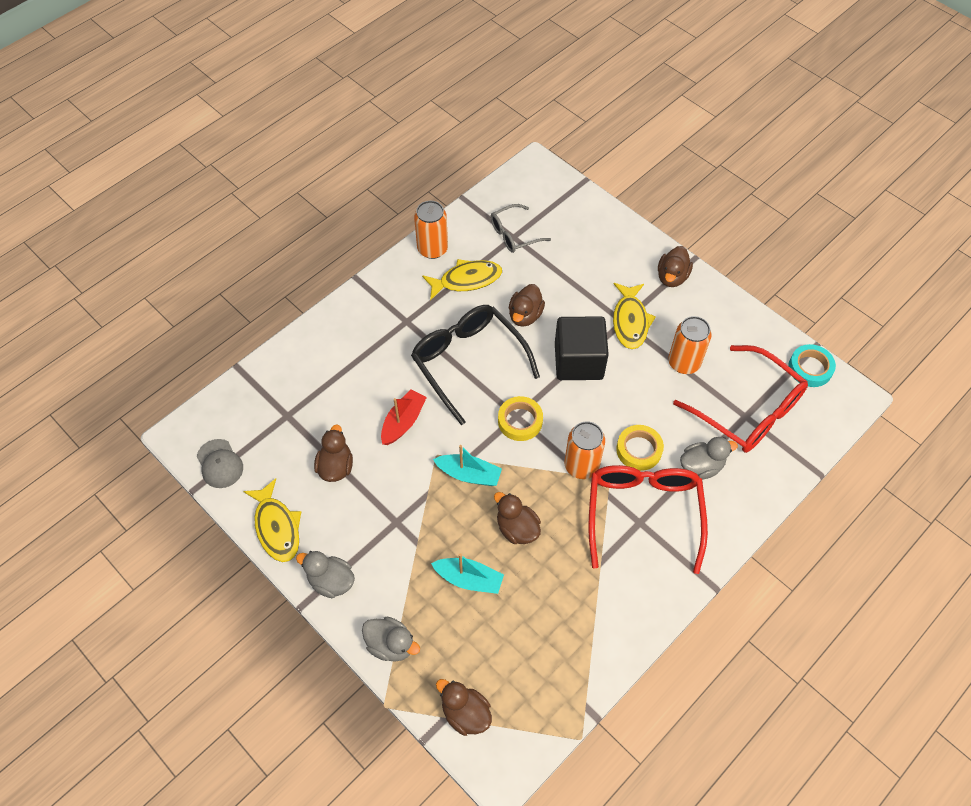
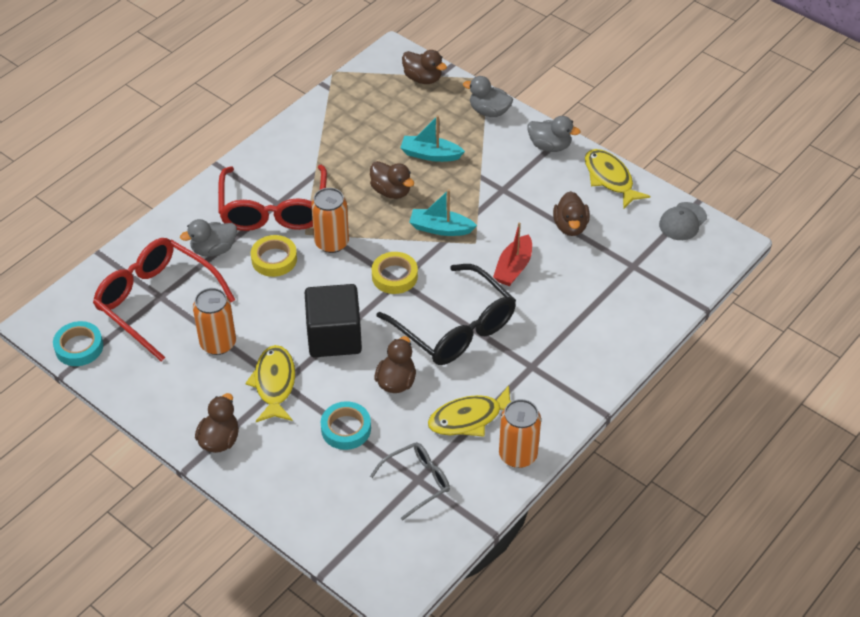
camera: 175 degrees right, 10 degrees down
grey cap [197,439,243,488] -> grey cap turned 105 degrees counterclockwise [659,202,707,240]
none -> turquoise tape [321,401,371,450]

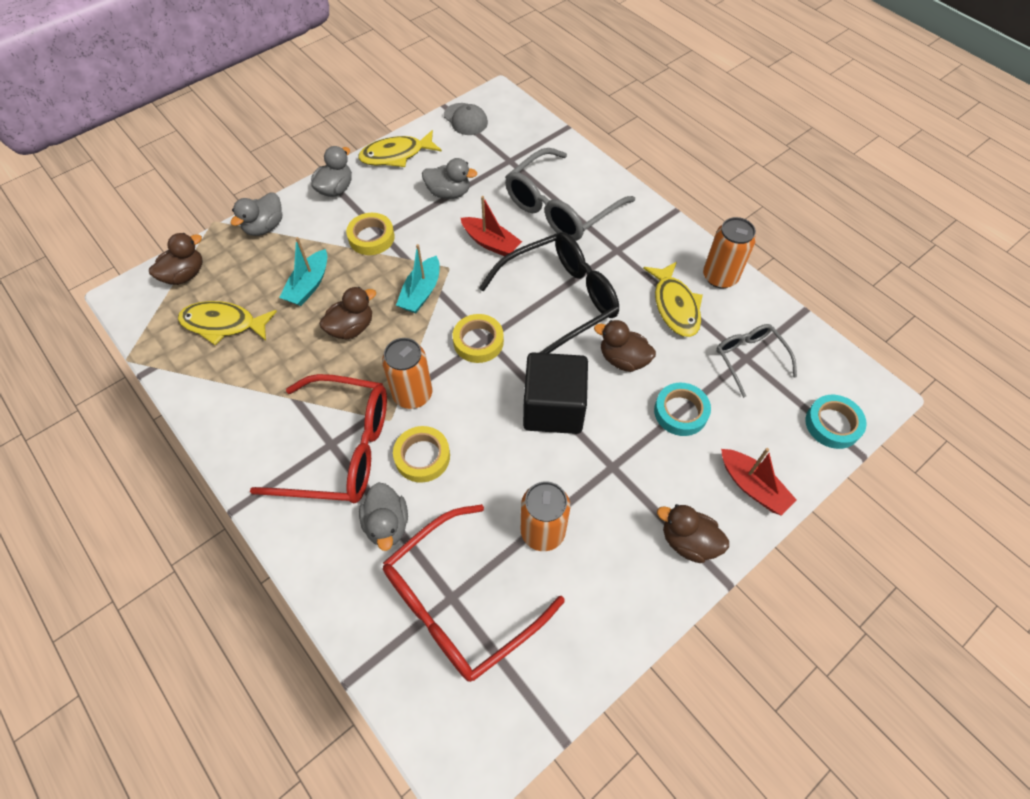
camera: 80 degrees left, 10 degrees up
turquoise tape [53,321,103,366] -> turquoise tape moved to [806,395,867,449]
yellow fish [245,345,295,422] -> yellow fish moved to [178,301,277,345]
brown duck [553,191,590,236] -> grey duck [422,158,477,199]
none -> yellow tape [346,213,395,255]
none -> grey glasses [505,148,635,241]
none -> red boat [721,448,797,516]

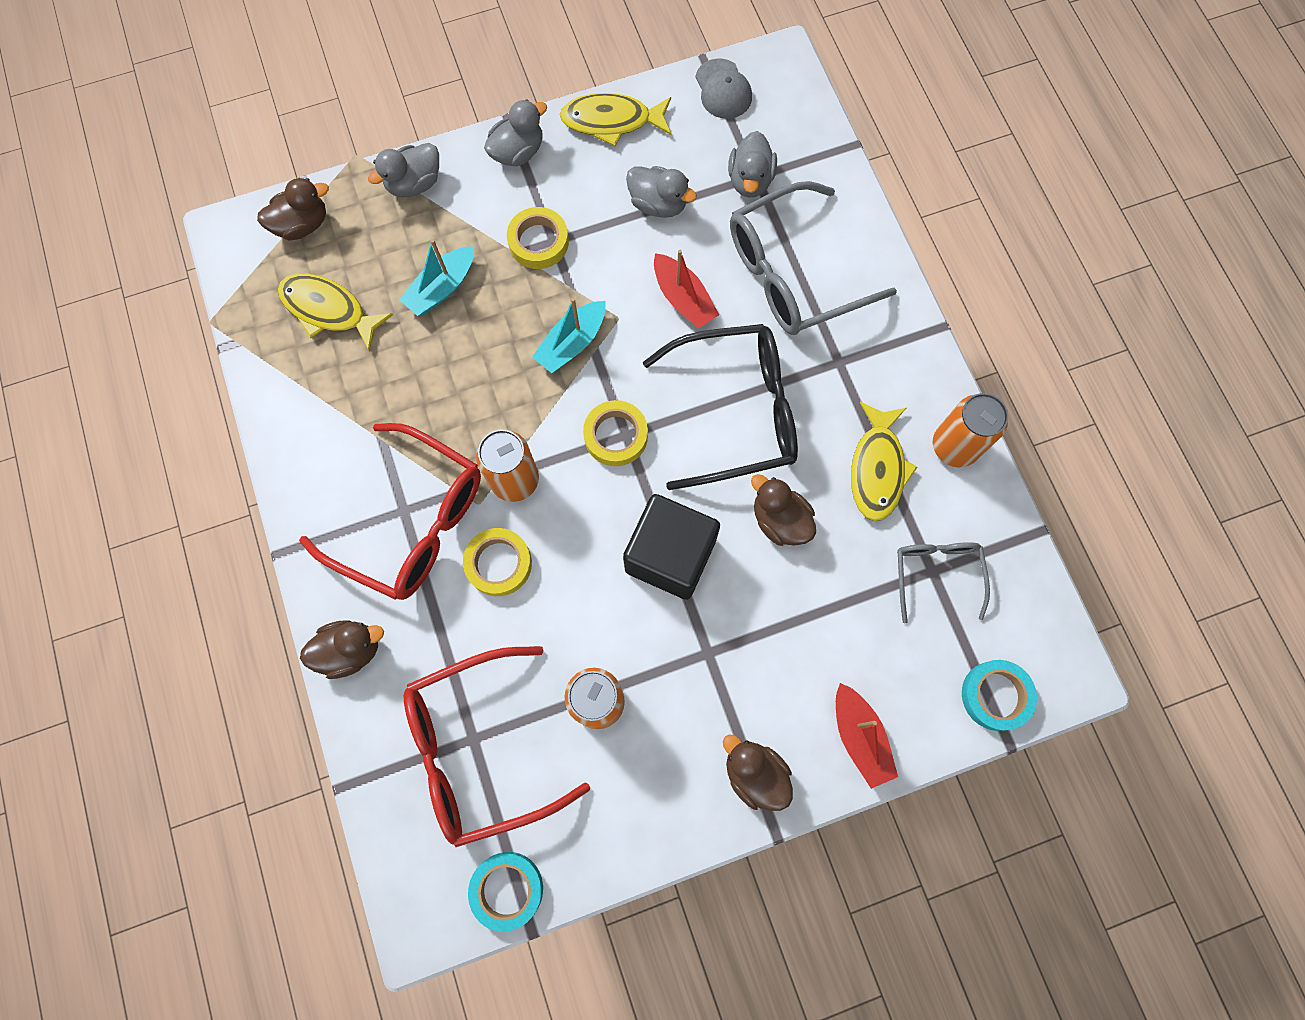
camera: 20 degrees right, 15 degrees up
brown duck [319,287,376,340] -> brown duck moved to [300,620,384,679]
grey duck [359,483,408,551] -> grey duck moved to [728,131,777,198]
turquoise tape [654,383,711,436] -> turquoise tape moved to [468,852,543,932]

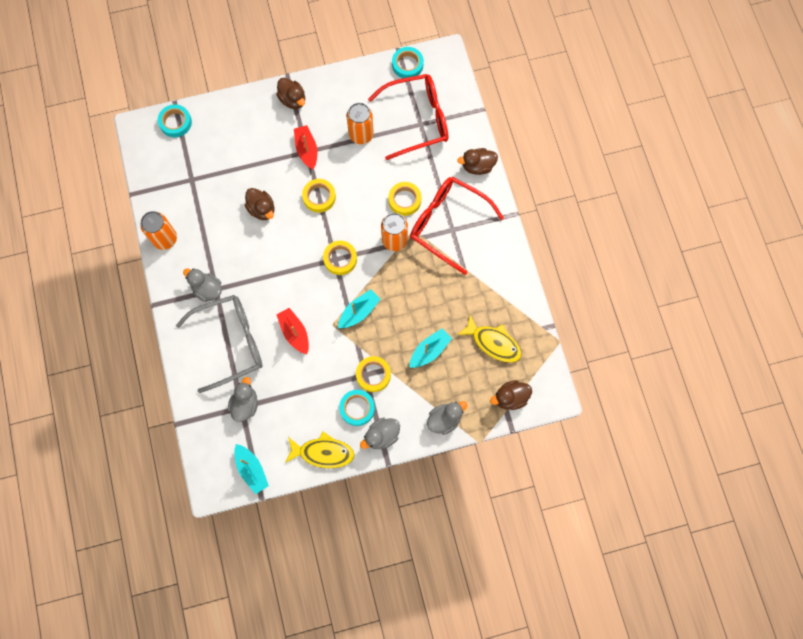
camera: 175 degrees left, 0 degrees up
black cube [623,494,720,600] -> yellow tape [302,179,336,213]
grey duck [626,166,697,218] -> grey duck moved to [183,268,222,302]
black glasses [643,324,798,490] -> none
grey cap [695,58,752,119] -> turquoise boat [234,444,269,494]
red boat [836,683,898,789] -> red boat moved to [294,125,317,169]
yellow fish [851,402,918,521] -> none
grey glasses [897,542,990,623] -> none
none -> turquoise tape [339,390,375,426]

